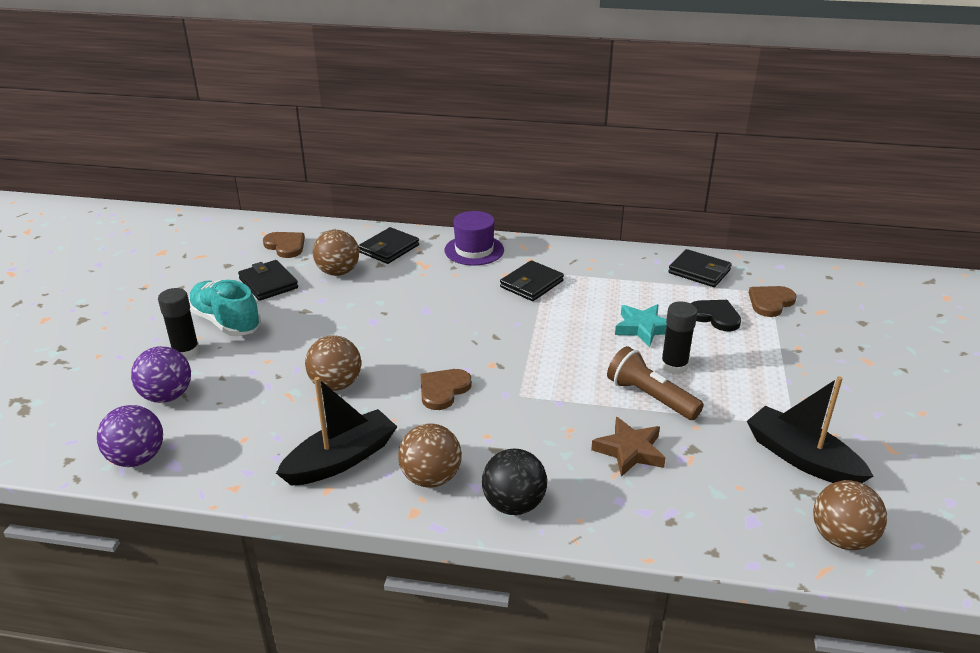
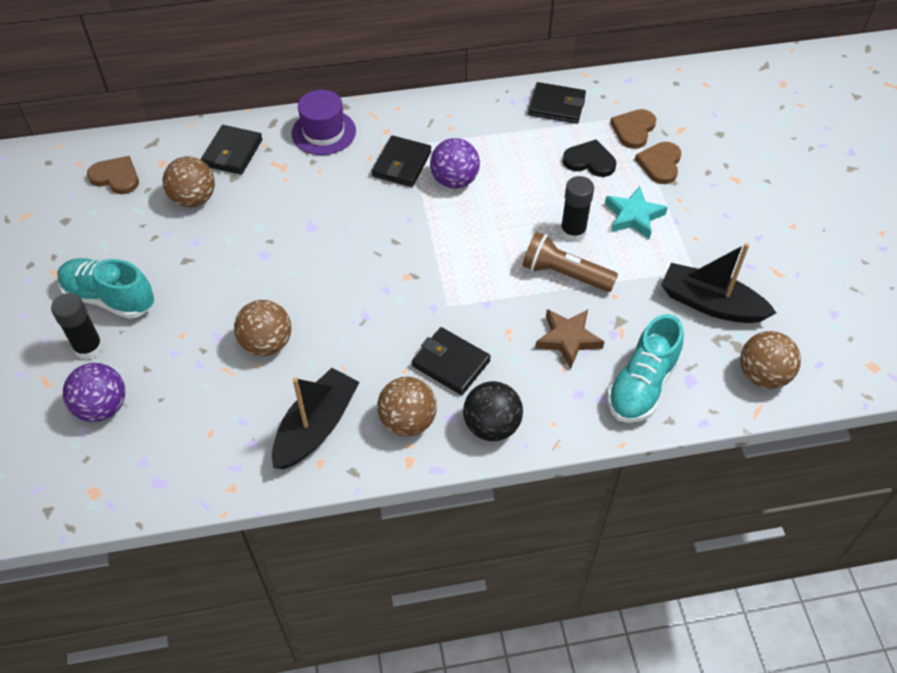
camera: 20 degrees left, 20 degrees up
purple ball [97,405,163,467] -> purple ball moved to [430,138,480,189]
black wallet [238,260,298,301] -> black wallet moved to [412,327,491,395]
brown heart [420,369,472,410] -> brown heart moved to [635,142,681,184]
turquoise star [615,304,667,347] -> turquoise star moved to [605,186,668,239]
none -> turquoise shoe [607,314,684,423]

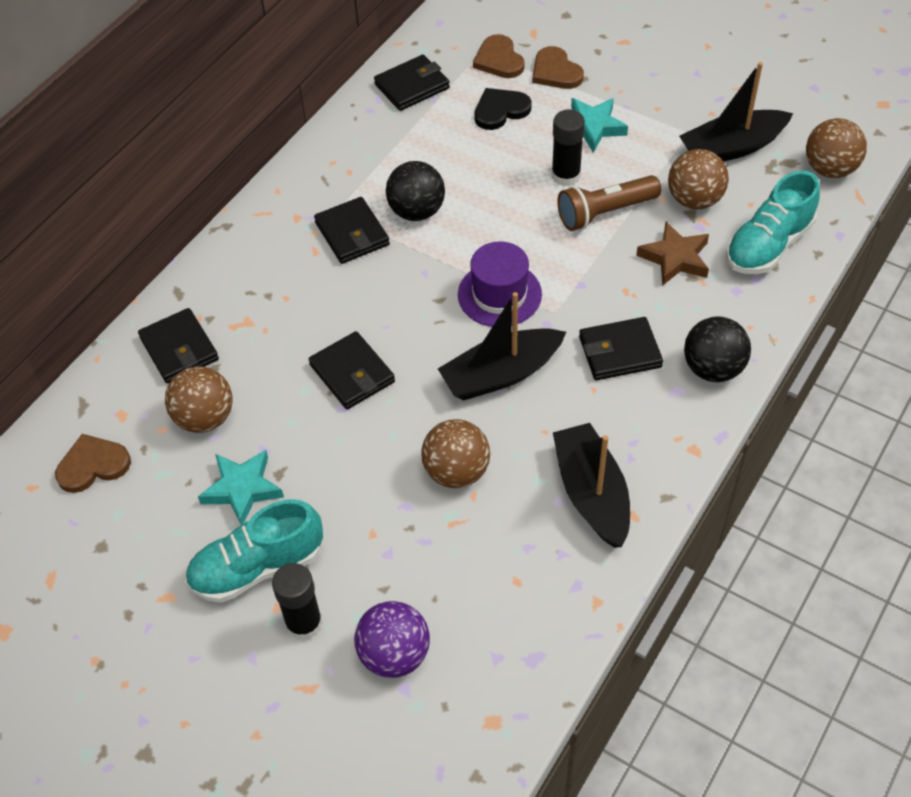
camera: 45 degrees left, 0 degrees up
purple hat [291,90,356,155] -> purple hat moved to [458,241,542,327]
brown ball [377,377,437,436] -> brown ball moved to [668,149,729,209]
purple ball [430,138,480,189] -> black ball [386,161,445,221]
turquoise shoe [607,314,684,423] -> turquoise shoe turned 60 degrees clockwise [726,171,820,274]
none -> turquoise star [198,450,284,525]
none -> black wallet [309,331,395,409]
none -> black boat [438,292,566,400]

